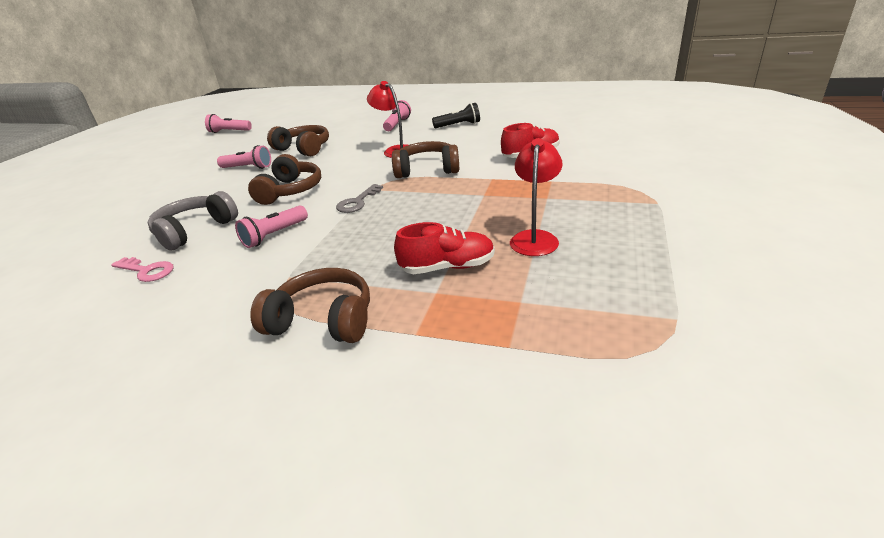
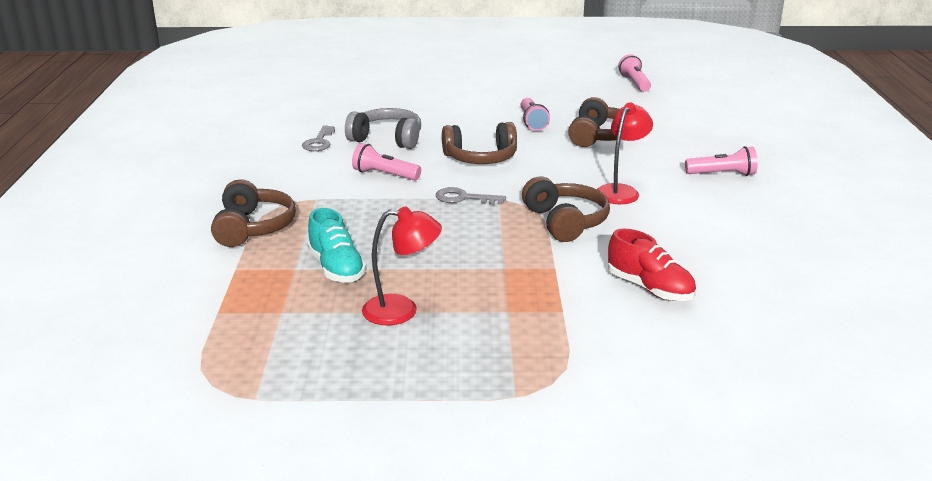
camera: 70 degrees right, 5 degrees down
pink key [111,257,174,282] -> grey key [302,125,335,151]
red shoe [394,222,495,274] -> turquoise shoe [308,208,366,283]
black flashlight [432,103,480,128] -> none

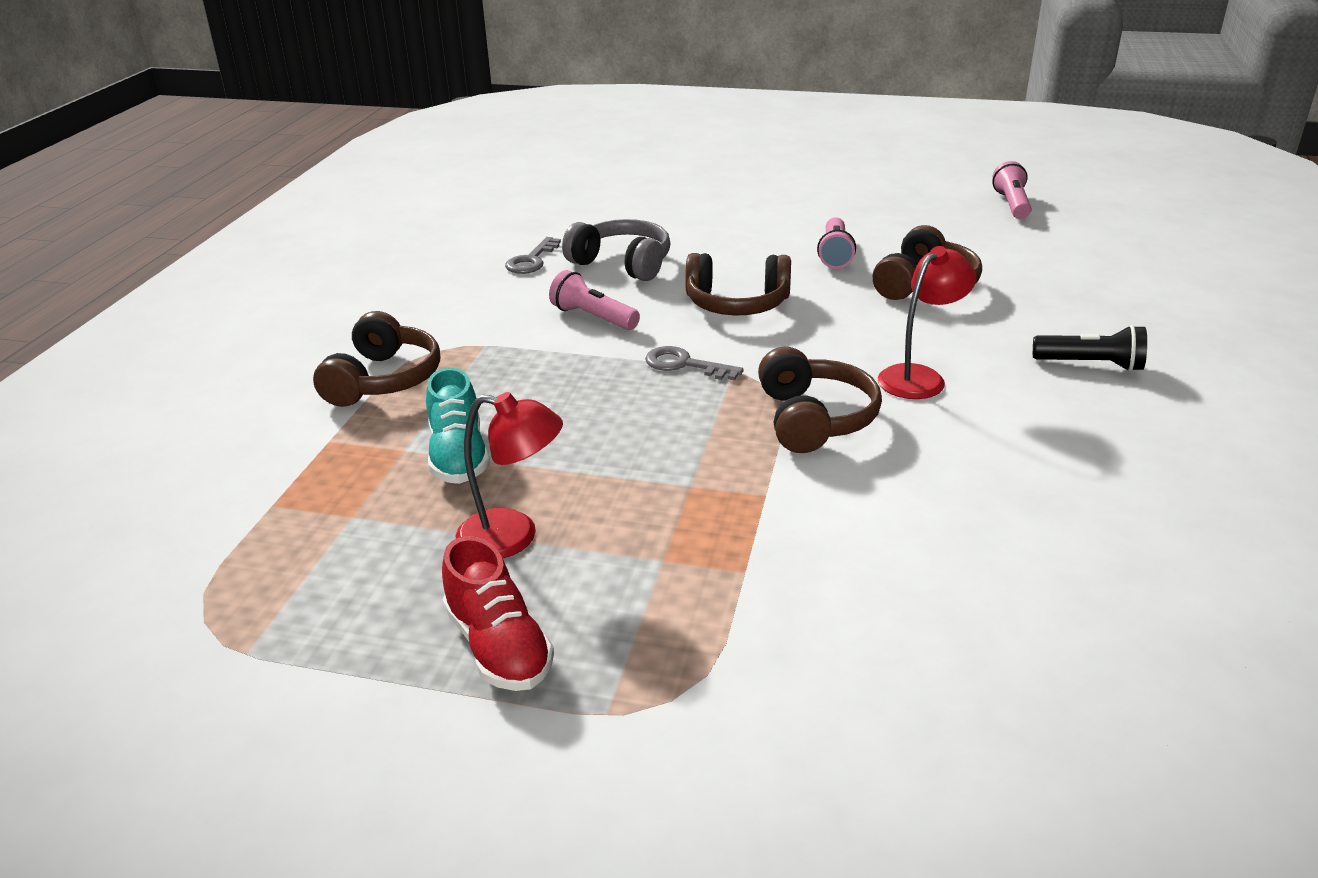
camera: 15 degrees right, 5 degrees up
red shoe [608,229,696,301] -> red shoe moved to [442,536,554,691]
pink flashlight [685,146,758,176] -> black flashlight [1033,325,1147,371]

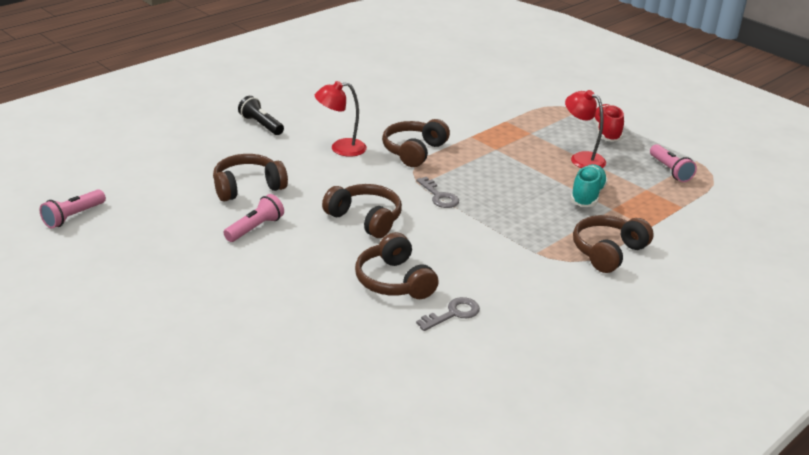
camera: 150 degrees left, 0 degrees up
pink flashlight [549,270,640,330] -> pink flashlight moved to [650,144,697,182]
grey headphones [562,219,670,281] -> brown headphones [355,232,439,299]

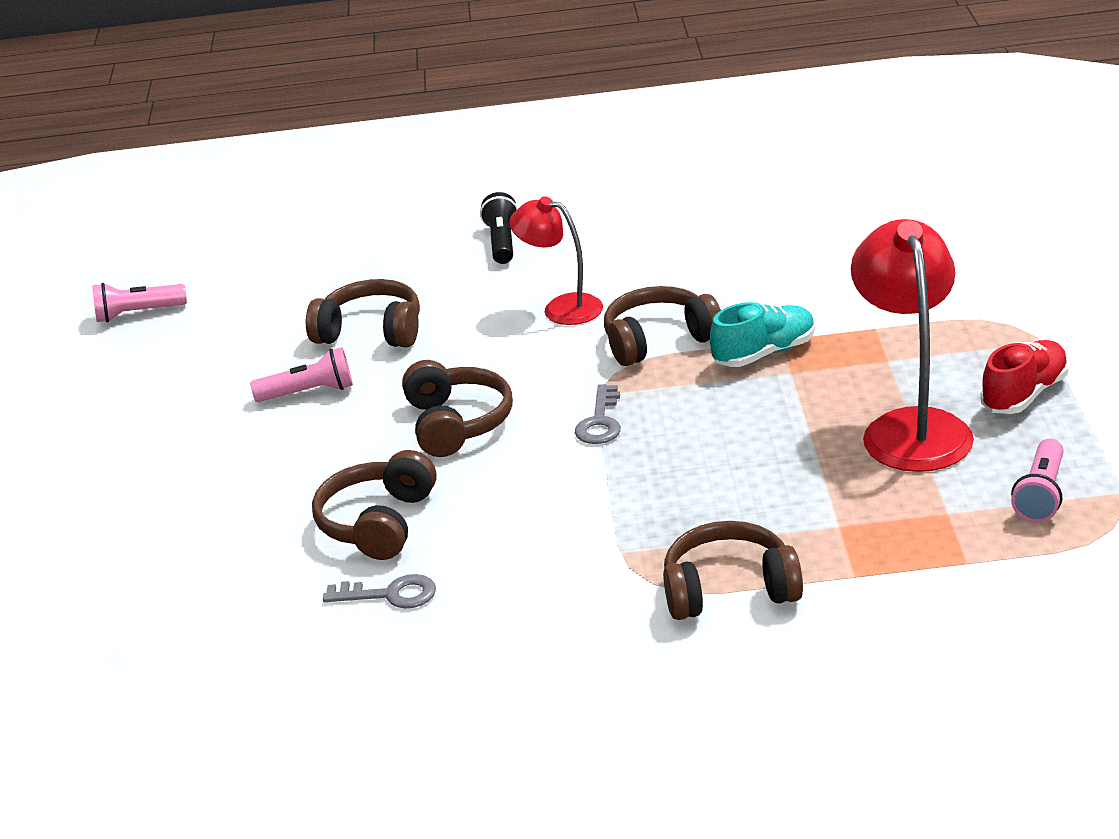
camera: 45 degrees right, 0 degrees up
red lamp [565,90,606,168] -> red lamp [851,219,974,472], size x1.63
turquoise shoe [570,164,608,207] -> turquoise shoe moved to [710,302,815,367]

